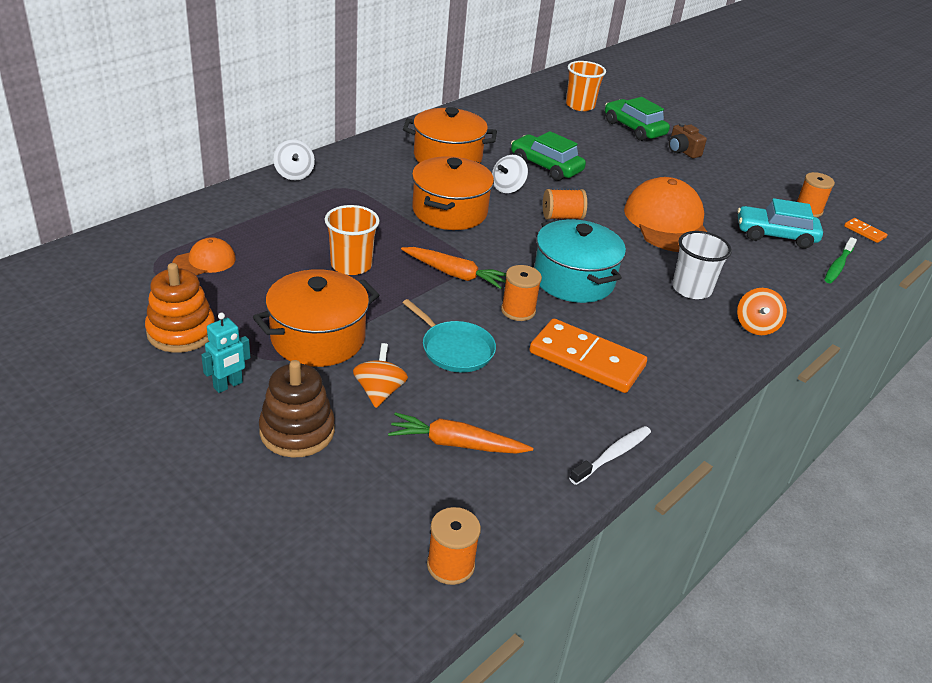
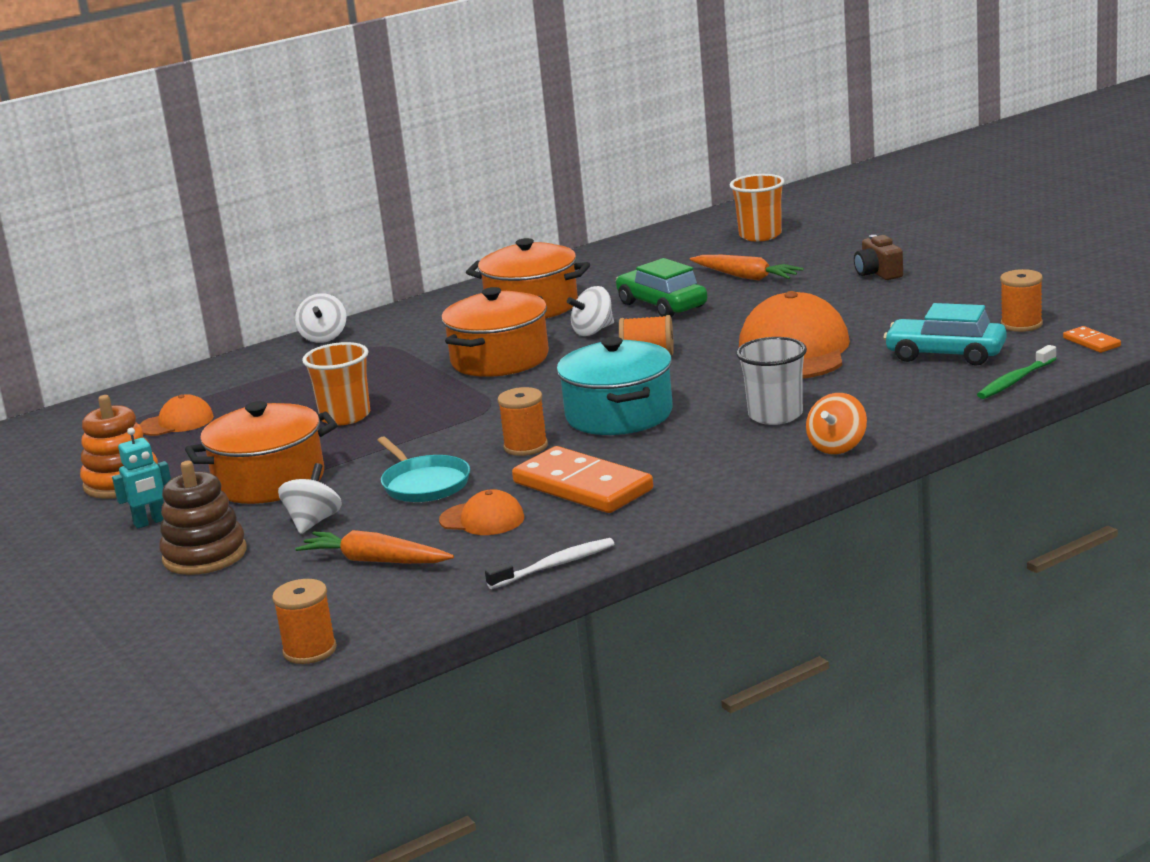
camera: 20 degrees right, 15 degrees down
orange spinning top [353,343,408,408] -> white spinning top [278,463,342,534]
orange carrot [401,247,506,289] -> orange carrot moved to [690,255,804,281]
green car [605,97,670,141] -> none
none -> orange cap [439,489,524,535]

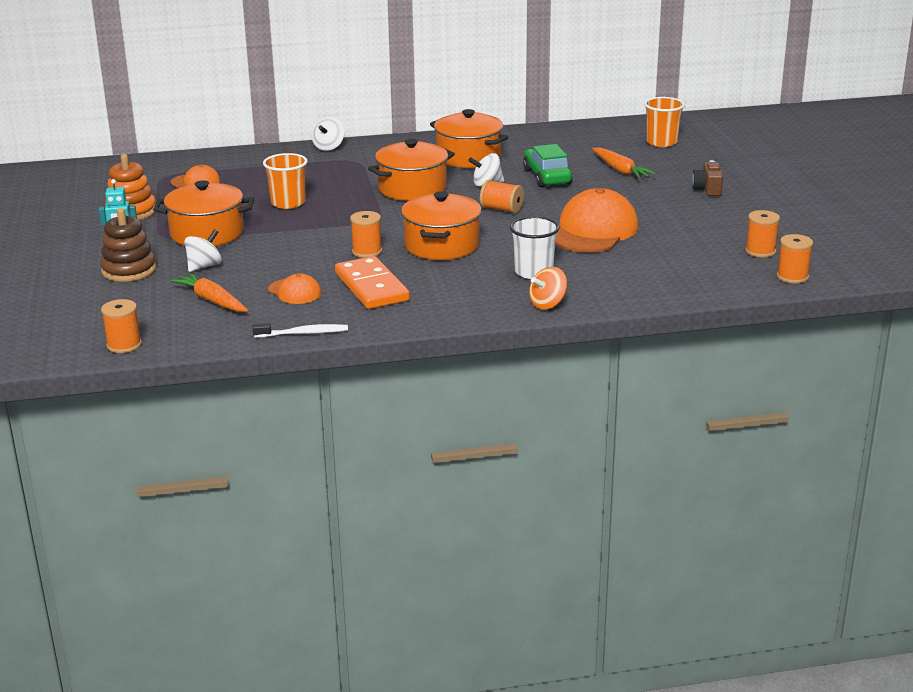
camera: 20 degrees right, 5 degrees up
turquoise pan [377,437,470,502] -> none
turquoise pot [557,337,673,435] -> orange pot [401,191,482,260]
turquoise car [883,303,1006,366] -> none
green toothbrush [977,345,1057,399] -> none
orange domino [1063,326,1121,353] -> orange spool [777,234,813,283]

